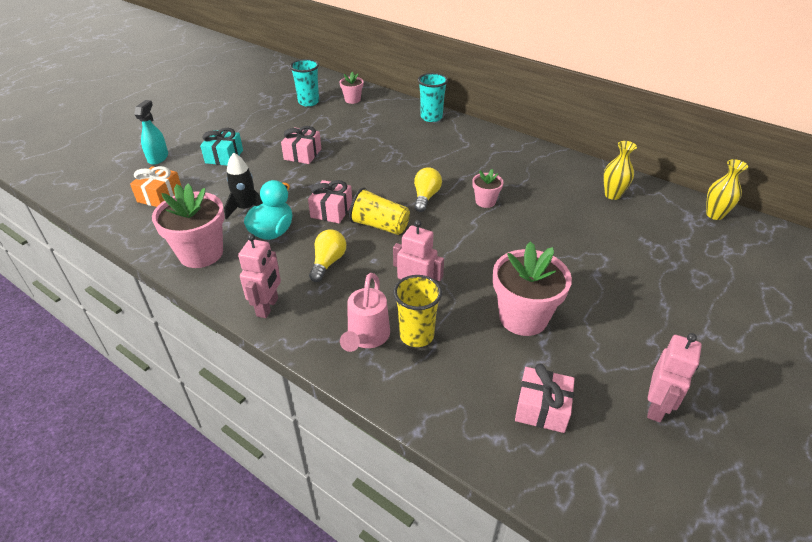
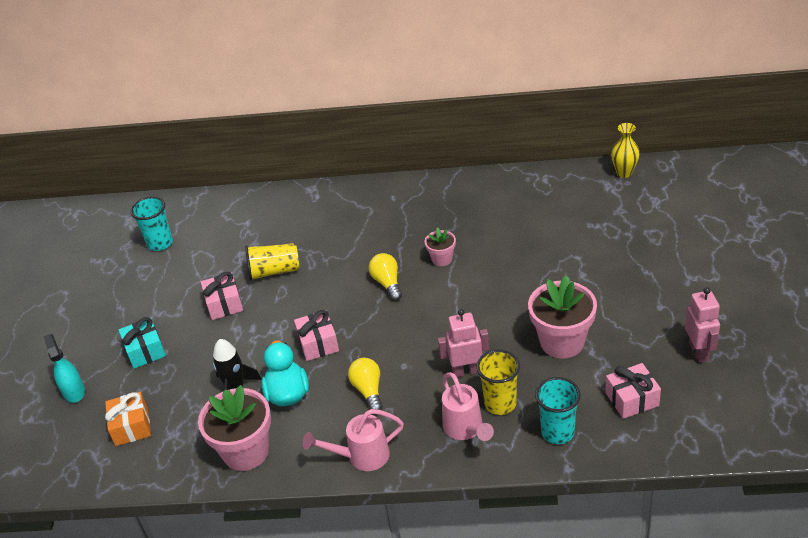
camera: 30 degrees left, 0 degrees up
pink robot [238,234,281,318] -> pink watering can [303,409,404,471]
pink flower pot [339,72,363,104] -> none
yellow cup [349,187,410,235] -> yellow cup moved to [245,243,300,281]
turquoise cup [418,73,448,122] -> turquoise cup moved to [535,377,581,444]
yellow vase [603,141,637,200] -> none

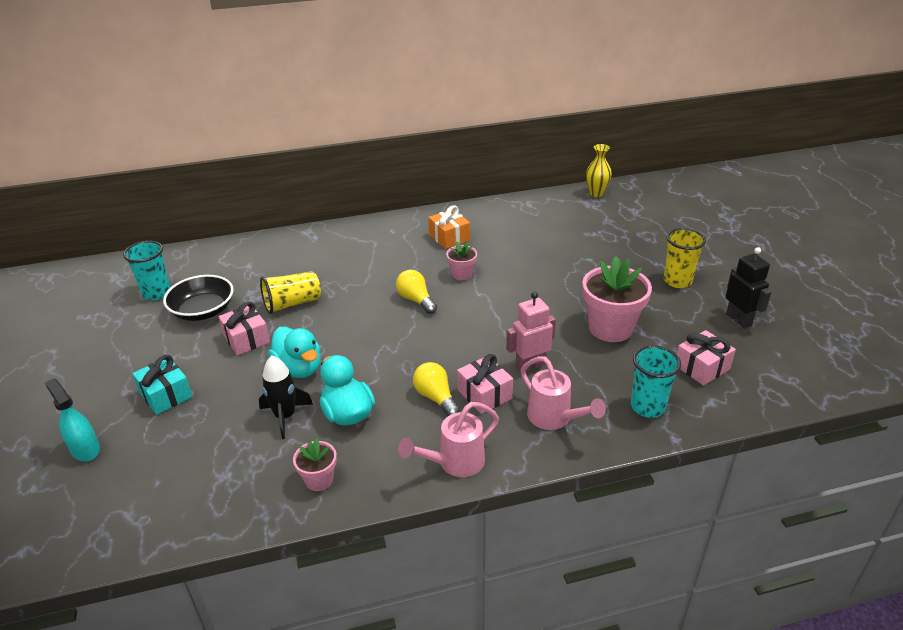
camera: 20 degrees left, 5 degrees down
orange gift [105,392,151,446] -> orange gift moved to [428,205,470,249]
pink flower pot [198,385,271,471] -> pink flower pot [293,438,337,491], size x0.52
pink gift [294,310,339,361] -> pink gift moved to [457,354,513,414]
yellow cup [476,350,520,415] -> yellow cup moved to [664,228,706,288]
pink robot [685,287,720,363] -> black robot [725,247,771,328]
none -> black bowl [163,275,234,321]
none -> turquoise duck [268,326,321,378]

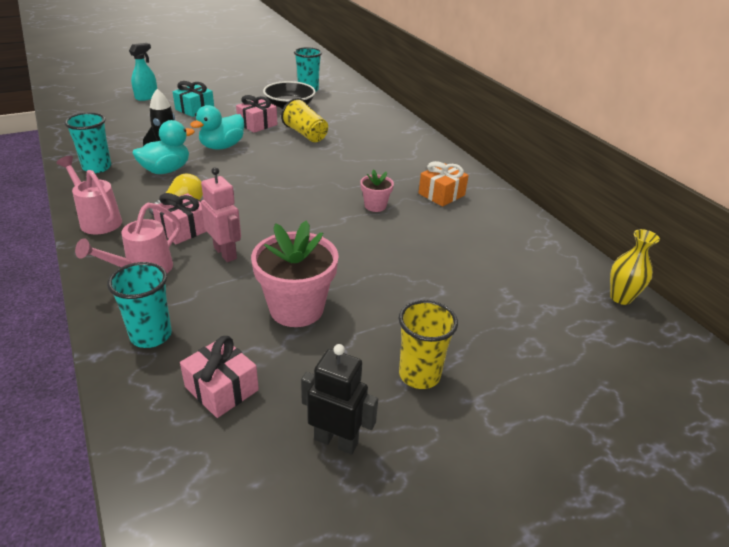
camera: 75 degrees right, 0 degrees up
pink flower pot [293,438,337,491] -> turquoise cup [64,113,112,173]
yellow light bulb [396,270,437,314] -> none
black robot [725,247,771,328] -> black robot turned 120 degrees counterclockwise [301,344,378,455]

